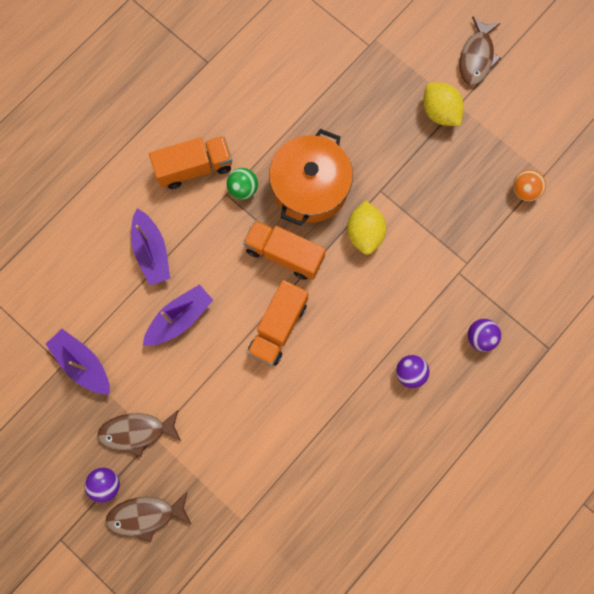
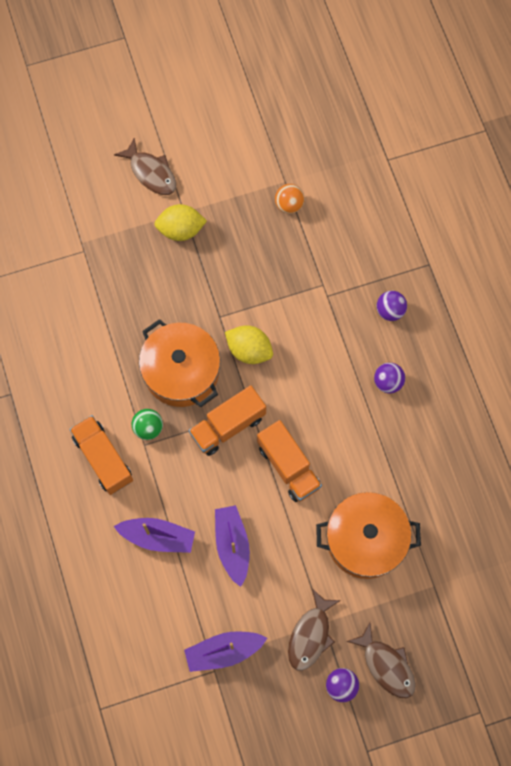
camera: 60 degrees left, 5 degrees down
brown fish [106,491,192,542] -> brown fish turned 60 degrees counterclockwise [346,622,416,698]
orange truck [149,136,232,189] -> orange truck turned 45 degrees counterclockwise [70,415,133,495]
none -> orange pot [316,492,421,579]

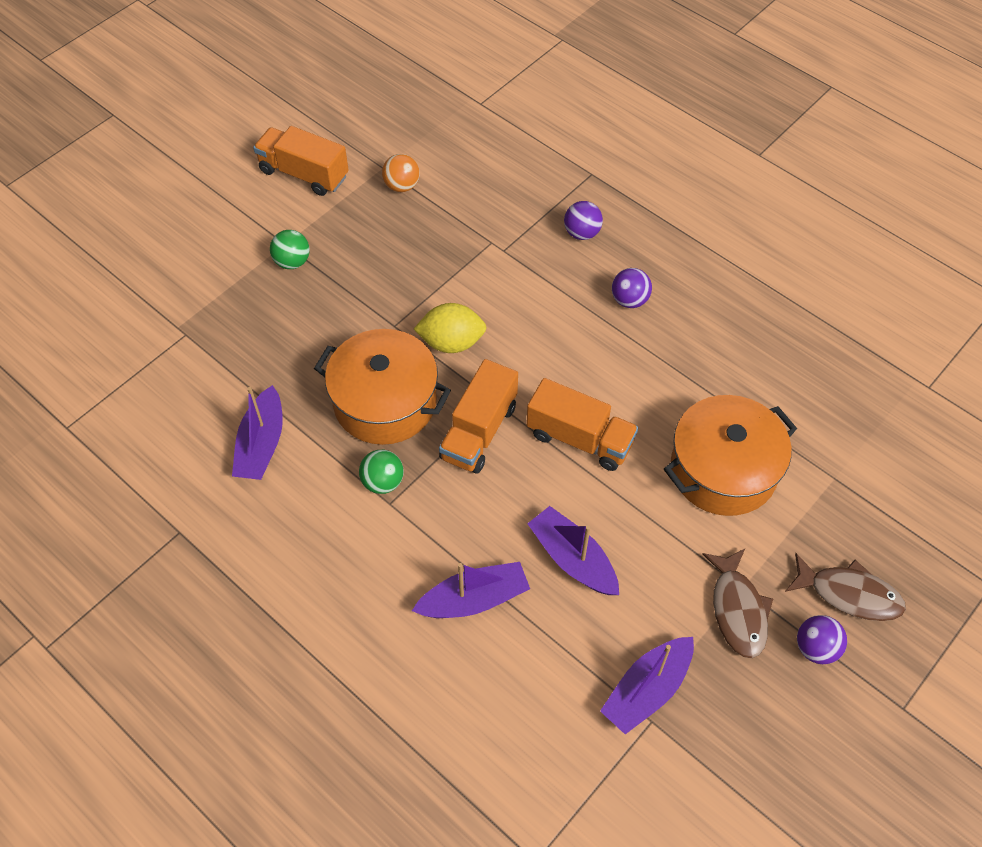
camera: 30 degrees left, 15 degrees down
orange truck [70,415,133,495] -> orange truck moved to [253,126,349,196]
brown fish [114,137,176,195] -> none
yellow lemon [154,204,207,241] -> green ball [270,230,309,269]
none -> purple boat [232,385,283,480]

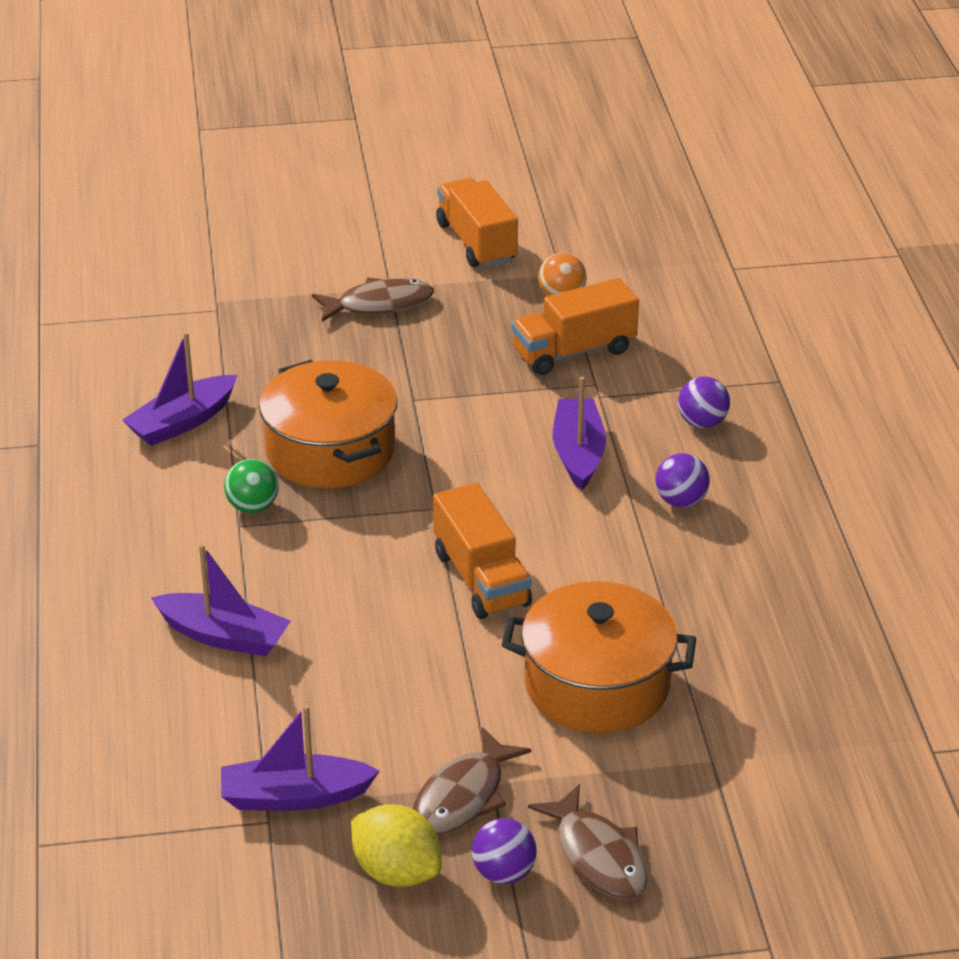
camera: 40 degrees right, 20 degrees down
green ball [270,230,309,269] -> brown fish [312,278,434,322]
yellow lemon [414,303,487,353] -> yellow lemon moved to [351,804,442,887]
orange truck [439,359,518,473] -> orange truck moved to [511,278,639,375]
purple boat [527,506,619,595] -> purple boat moved to [553,377,606,491]

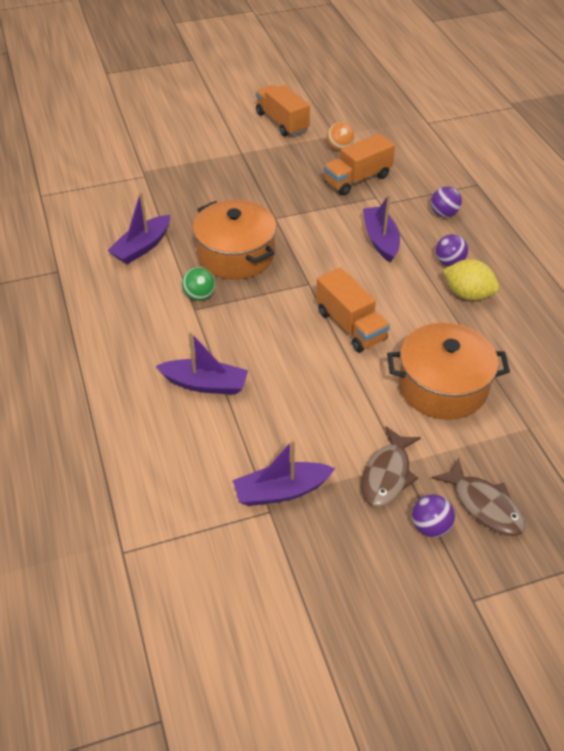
camera: 10 degrees left, 10 degrees up
brown fish [312,278,434,322] -> none
yellow lemon [351,804,442,887] -> yellow lemon moved to [443,259,499,301]

